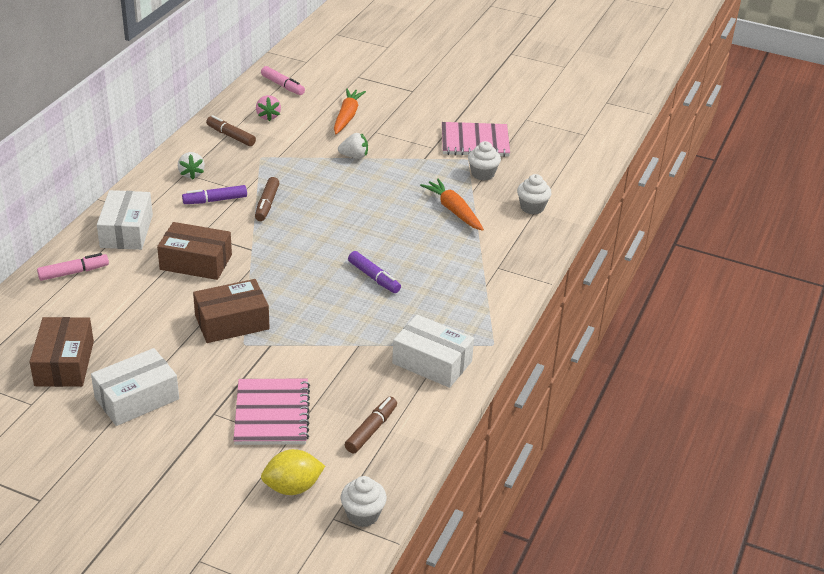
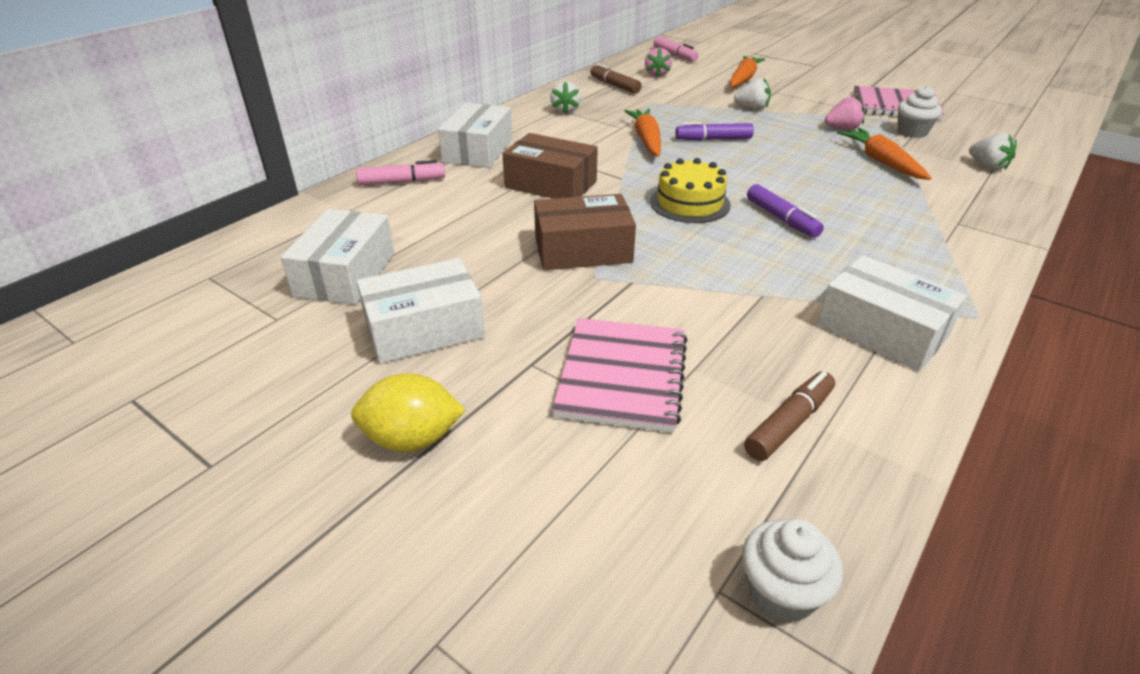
camera: 15 degrees right, 0 degrees up
brown box [30,317,94,387] -> white box [281,209,394,304]
purple marker [182,185,247,204] -> purple marker moved to [675,122,754,141]
brown marker [255,177,279,221] -> orange carrot [625,109,661,157]
yellow lemon [261,449,325,495] -> yellow lemon moved to [351,373,465,452]
white cupcake [517,174,552,215] -> white strawberry [969,133,1017,170]
none -> yellow cake [650,158,731,223]
none -> pink strawberry [825,97,864,130]

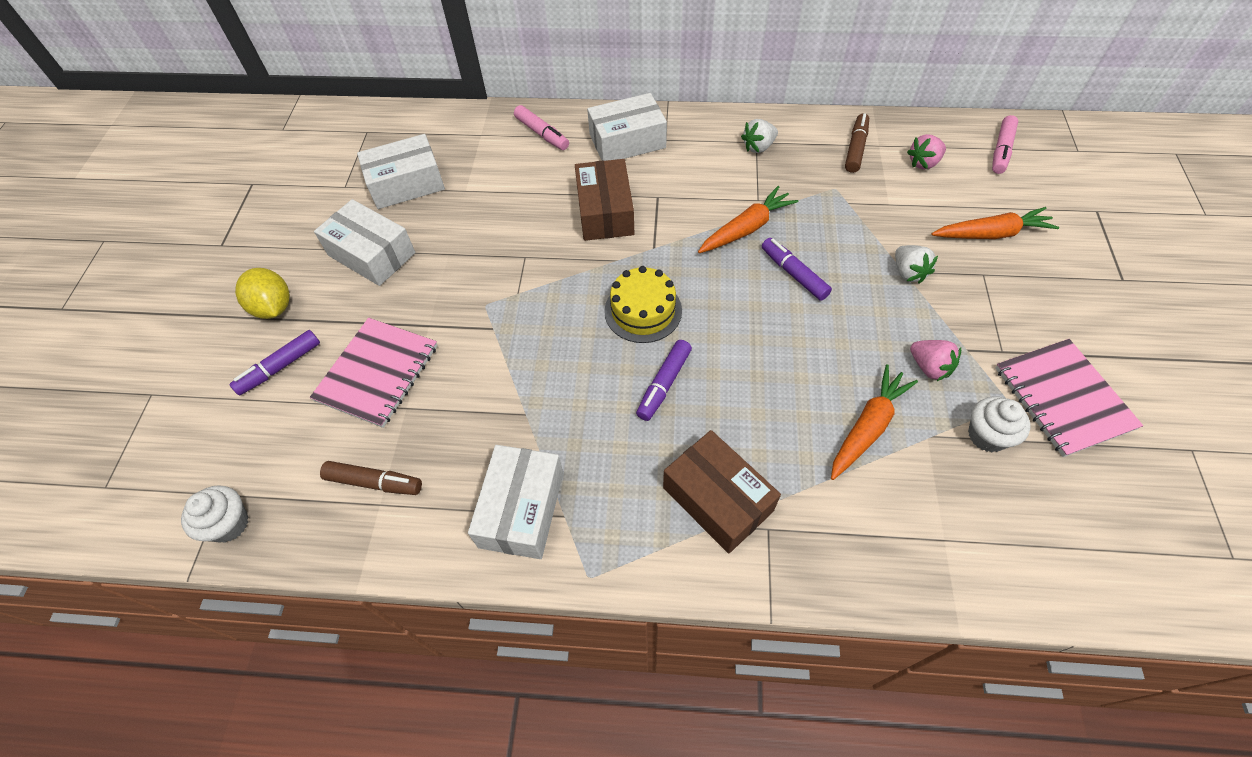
camera: 60 degrees right, 20 degrees up
brown box [534,194,636,270] -> brown box moved to [663,430,781,554]
pink notebook [552,318,687,433] -> pink notebook turned 45 degrees counterclockwise [310,318,438,428]
white strawberry [969,133,1017,170] -> none
none -> purple marker [229,330,320,395]

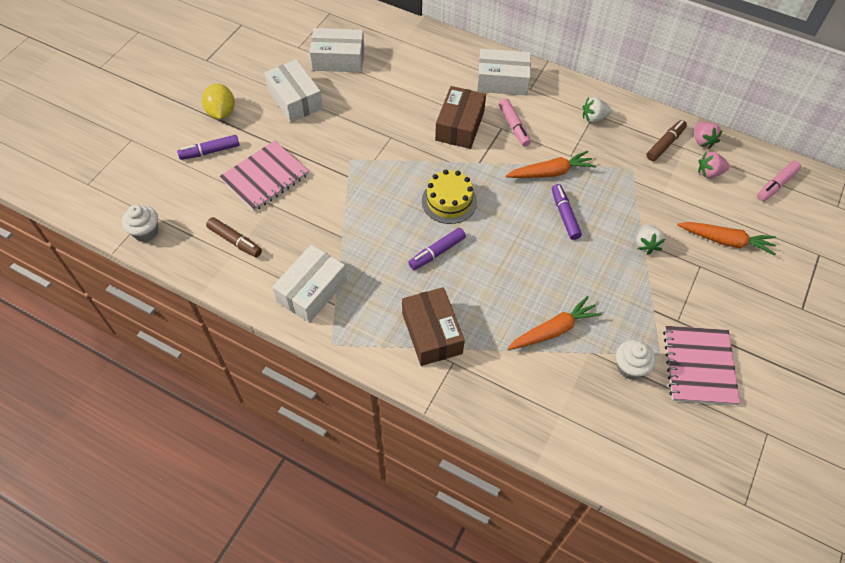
camera: 20 degrees right, 0 degrees up
pink marker [514,105,569,150] -> pink marker moved to [499,99,531,147]
pink strawberry [910,340,961,381] -> pink strawberry moved to [694,122,723,149]

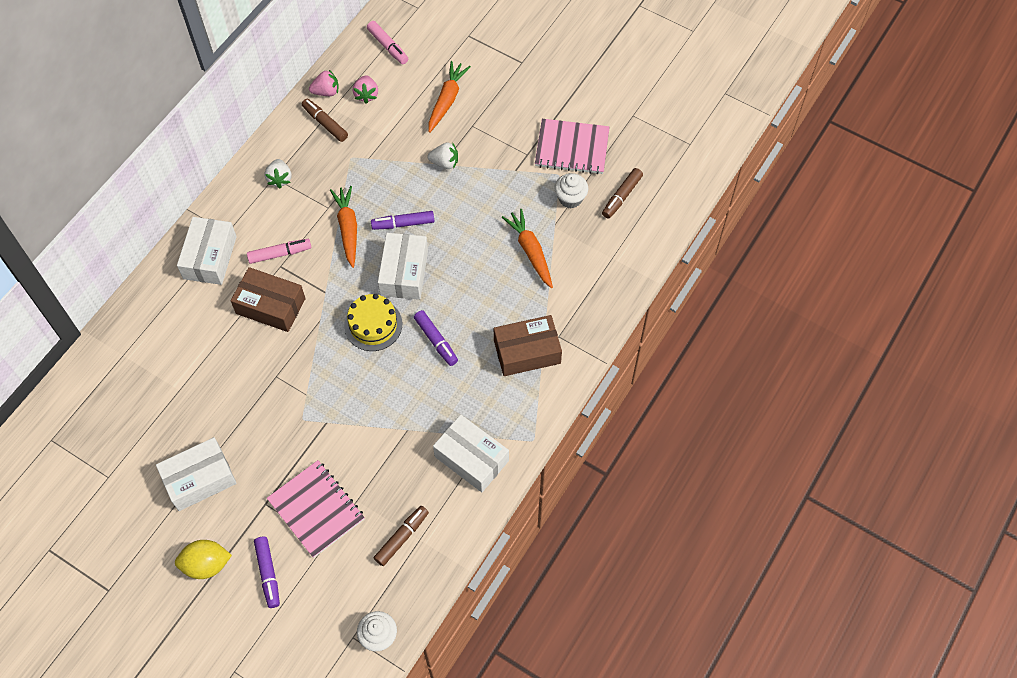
camera: 85 degrees left, 5 degrees up
white box [310,28,364,72] -> white box moved to [378,233,428,300]
none -> brown marker [602,168,643,219]

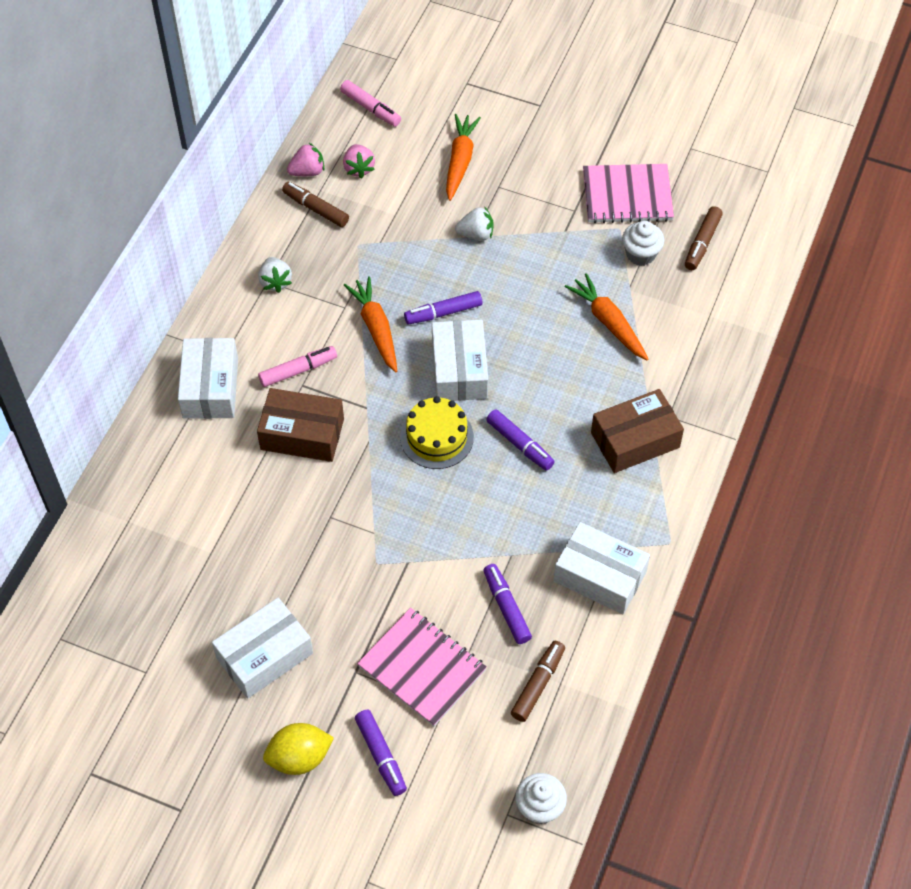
camera: 10 degrees left, 5 degrees down
none -> purple marker [483,564,532,644]

